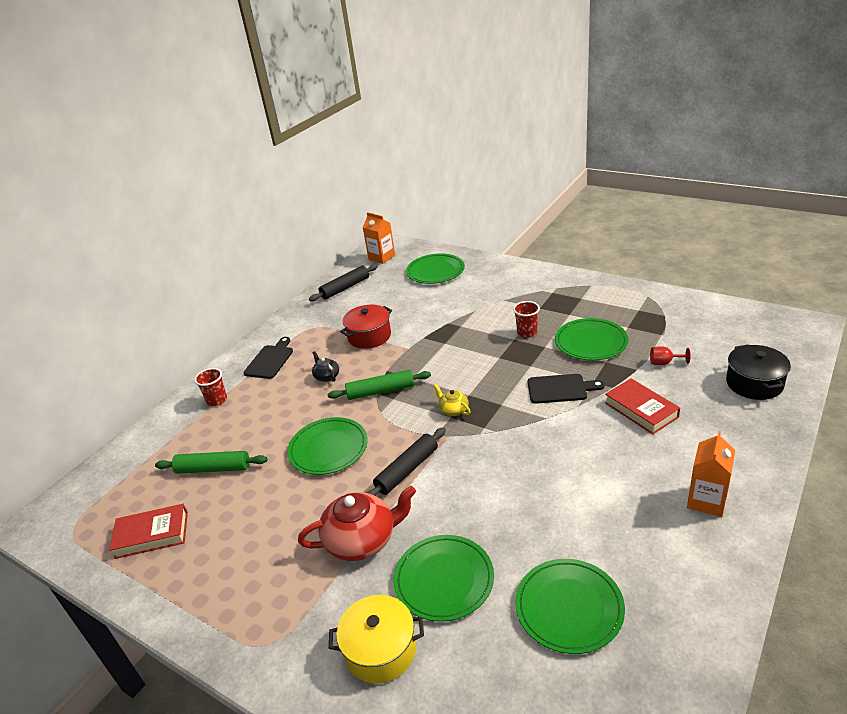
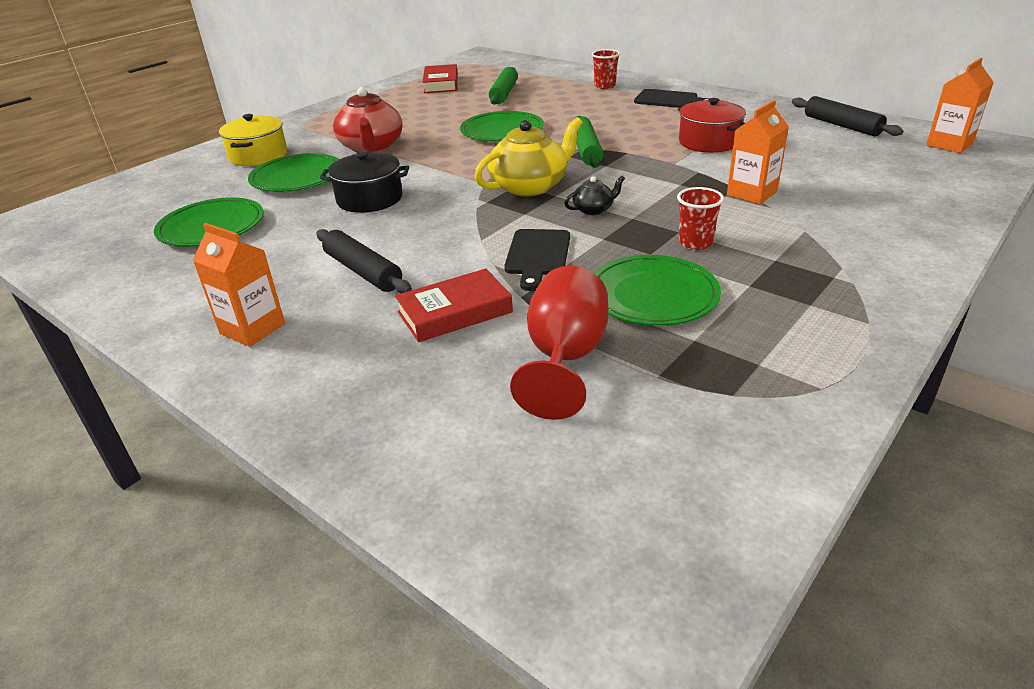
camera: 95 degrees right, 0 degrees up
black teapot [312,351,339,382] -> black teapot moved to [564,176,625,215]
black rolling pin [367,427,446,496] -> black rolling pin moved to [316,229,412,293]
green plate [406,253,465,284] -> none
yellow teapot [434,384,471,416] -> yellow teapot [474,117,583,197], size x2.05
red goblet [650,346,691,365] -> red goblet [510,266,608,420], size x2.18
black pot [726,344,791,400] -> black pot moved to [320,152,409,213]
none -> orange carton [727,100,789,204]

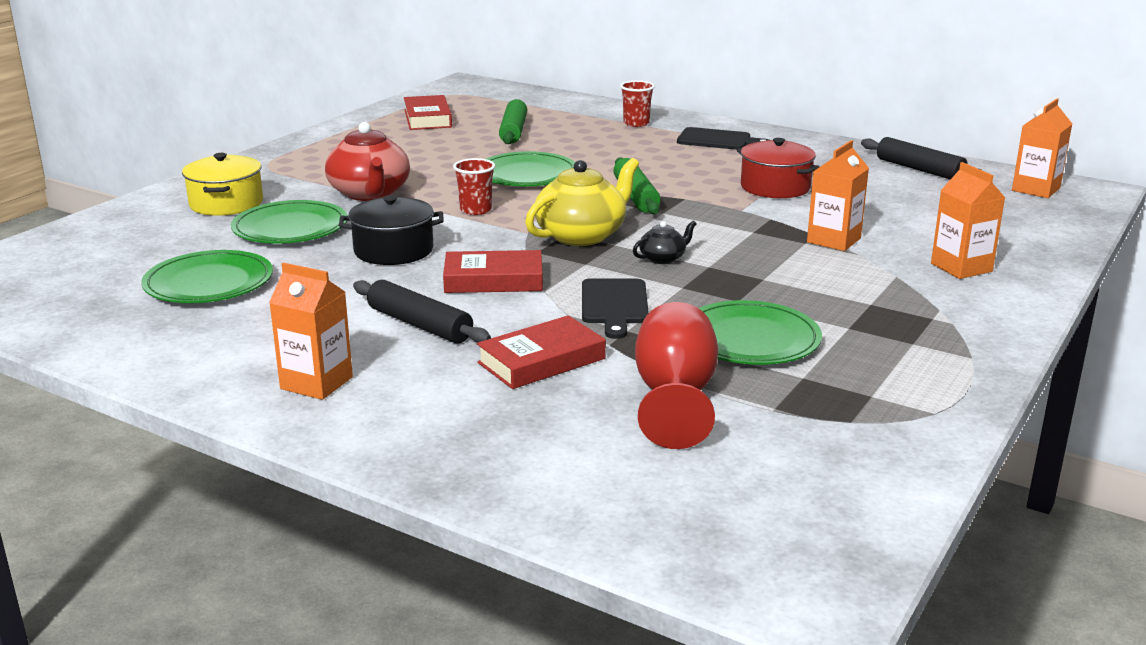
camera: 10 degrees left, 10 degrees down
red cup [677,187,724,250] -> red cup moved to [453,158,495,215]
none -> red book [443,250,543,293]
none -> orange carton [931,162,1005,279]

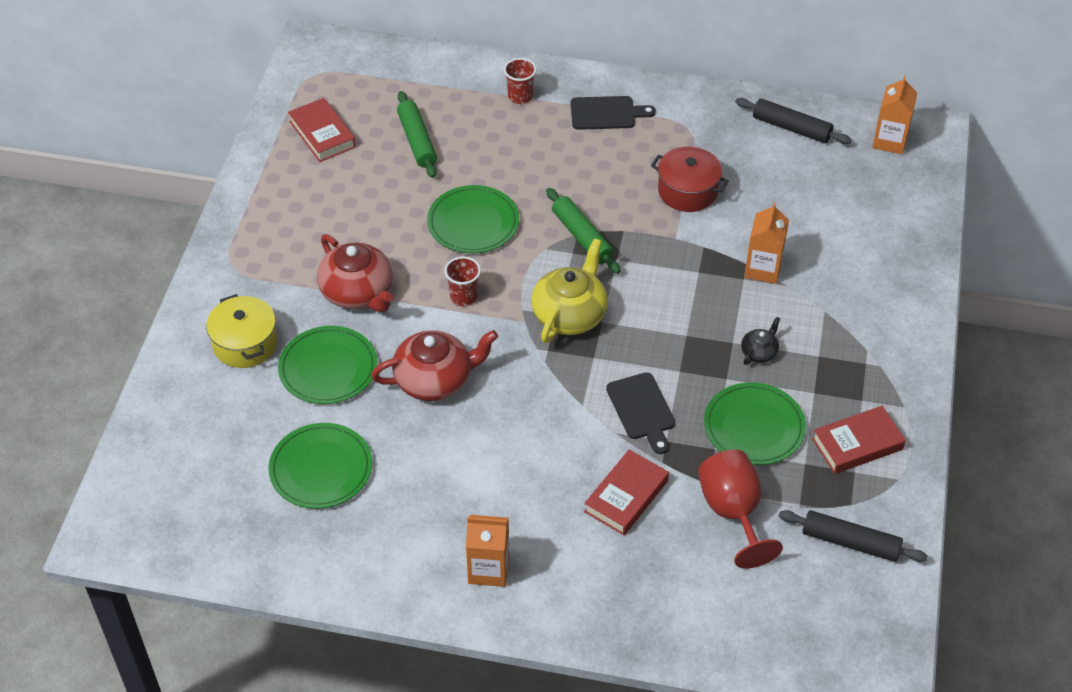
camera: 20 degrees left, 25 degrees up
black pot [339,195,444,265] -> red teapot [371,330,498,401]
black rolling pin [353,280,491,343] -> black rolling pin moved to [779,510,928,562]
red book [443,250,543,293] -> red book moved to [812,406,906,474]
black teapot [633,221,697,264] -> black teapot moved to [741,317,780,365]
orange carton [931,162,1005,279] -> none

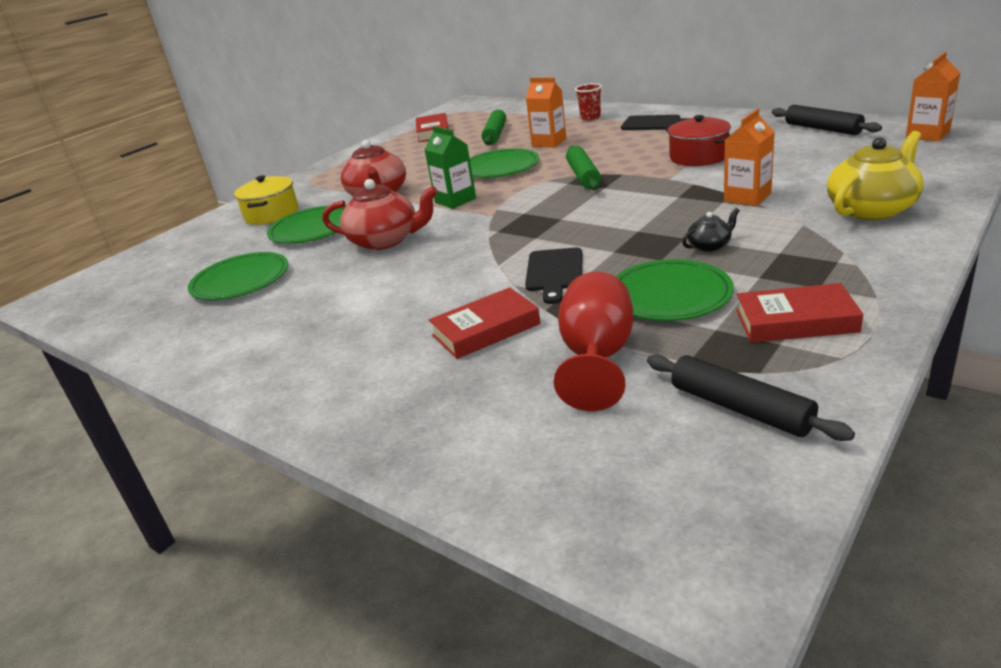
camera: 30 degrees right, 20 degrees down
red cup [444,257,481,306] -> green carton [424,126,476,209]
orange carton [466,515,509,587] -> orange carton moved to [526,77,566,148]
yellow teapot [531,238,608,343] -> yellow teapot moved to [827,131,924,220]

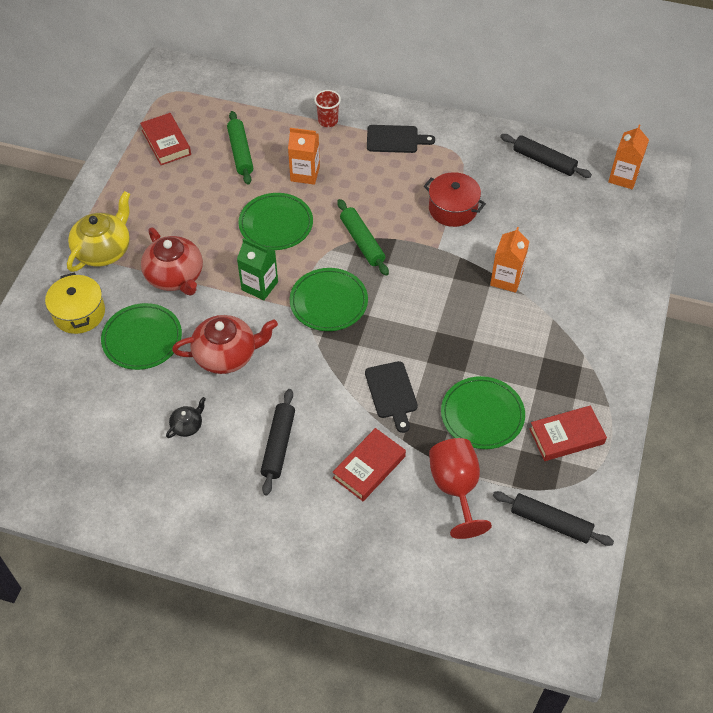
camera: 25 degrees left, 25 degrees up
green plate [188,252,288,300] -> green plate moved to [290,268,368,331]
black teapot [682,208,740,252] -> black teapot moved to [166,397,206,438]
yellow teapot [827,131,924,220] -> yellow teapot moved to [67,191,130,272]
none -> black rolling pin [261,389,295,495]

